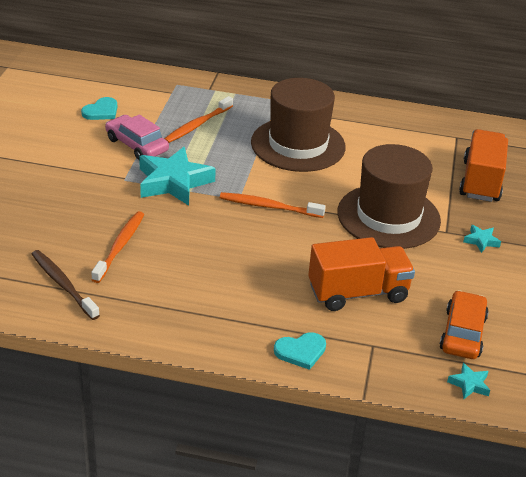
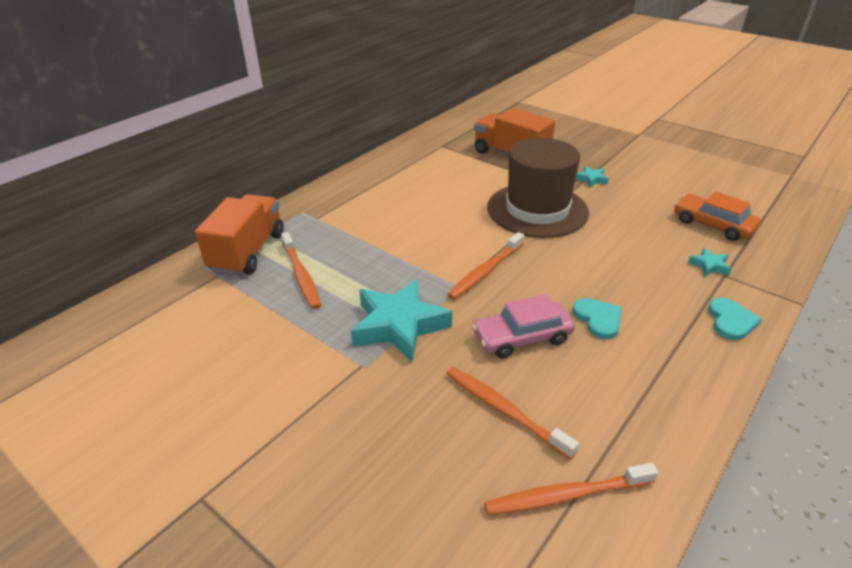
camera: 60 degrees left, 0 degrees up
brown toothbrush [32,250,100,320] -> orange toothbrush [484,463,658,515]
turquoise heart [81,97,117,120] -> turquoise heart moved to [573,298,622,339]
pink car [105,115,169,160] -> pink car moved to [472,294,575,358]
brown hat [251,78,346,172] -> none
orange truck [308,237,415,311] -> orange truck moved to [195,194,284,276]
turquoise star [447,363,490,399] -> turquoise star moved to [688,248,731,276]

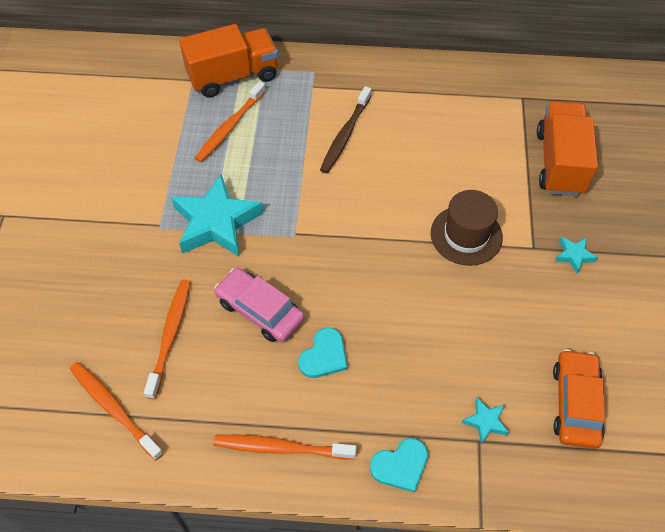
camera: 55 degrees right, 20 degrees up
orange toothbrush [447,232,524,299] -> orange toothbrush moved to [214,435,356,460]
brown hat [487,138,589,238] -> brown hat [431,190,503,266], size x0.61
none -> brown toothbrush [320,86,371,173]

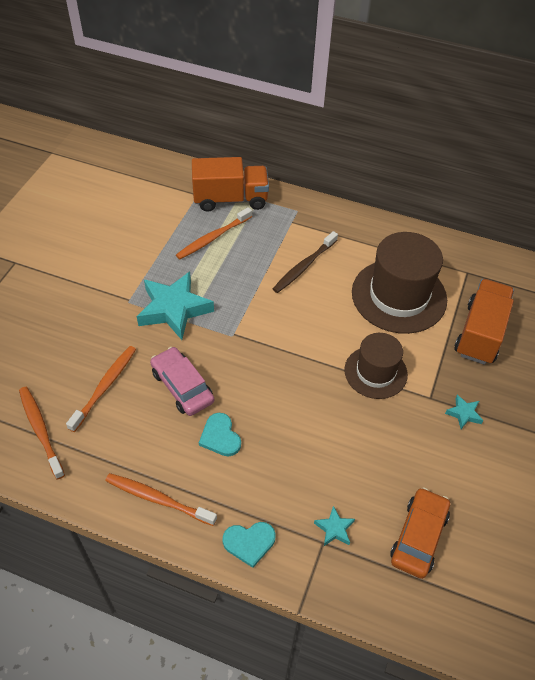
camera: 15 degrees right, 5 degrees down
turquoise heart [298,328,347,378] -> turquoise heart turned 105 degrees clockwise [199,413,241,456]
none -> brown hat [352,232,447,334]

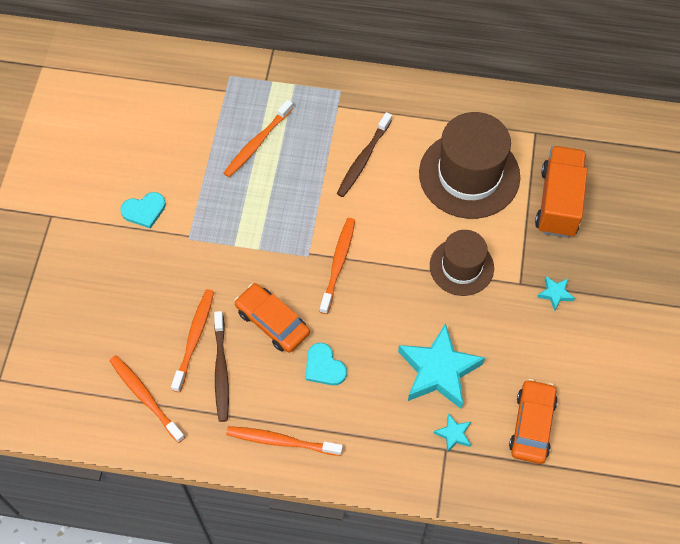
camera: 10 degrees left, 10 degrees up
turquoise star [137,272,214,340] -> turquoise star moved to [398,323,485,409]
pink car [150,347,214,416] -> orange car [235,283,310,353]
orange truck [192,157,269,212] -> none
turquoise heart [222,522,276,568] -> turquoise heart moved to [120,192,166,229]
none -> brown toothbrush [214,311,229,422]
none -> orange toothbrush [320,218,355,314]

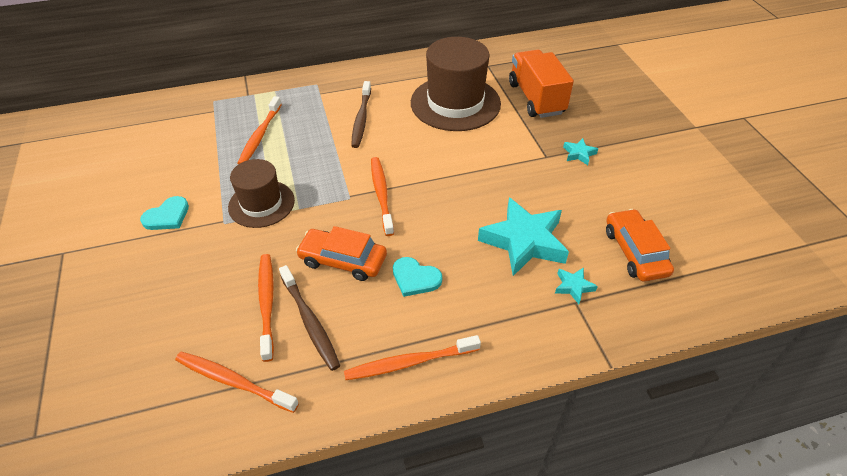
camera: 25 degrees left, 15 degrees down
brown hat [430,230,494,296] -> brown hat moved to [228,159,295,228]

